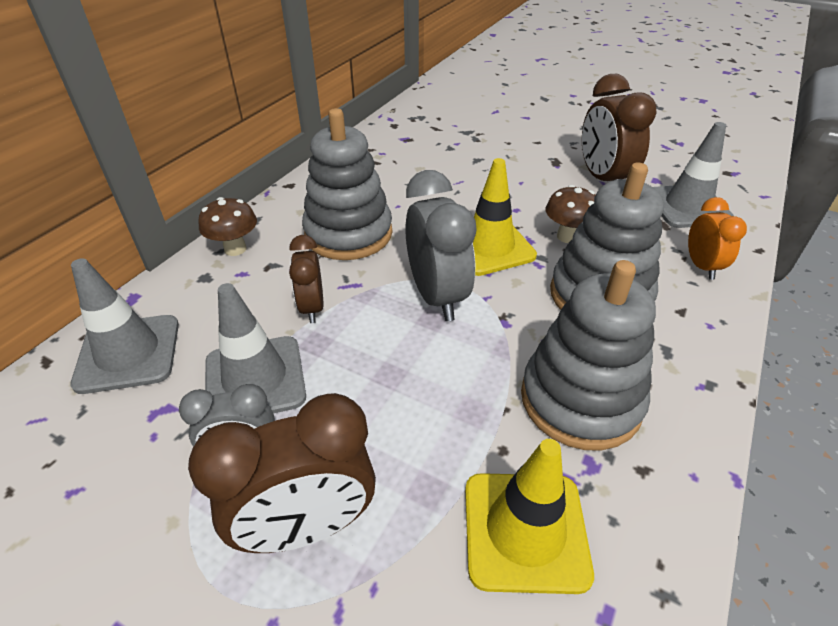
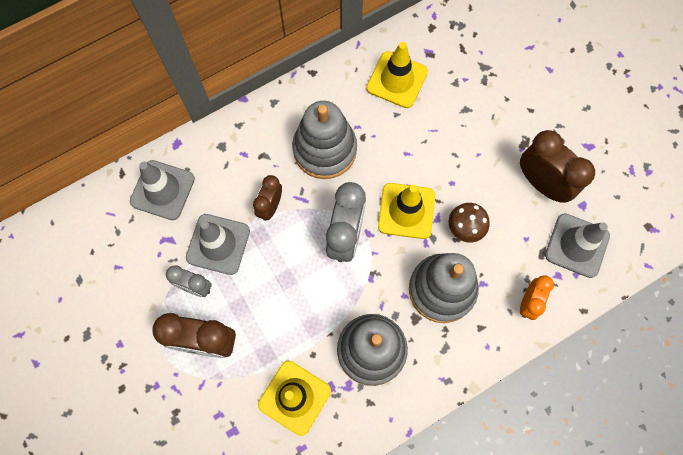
camera: 30 degrees right, 30 degrees up
brown mushroom [198,197,257,256] -> none
brown clock [582,74,657,181] -> brown clock turned 120 degrees clockwise [520,130,595,203]
none -> yellow traffic cone [366,42,428,108]

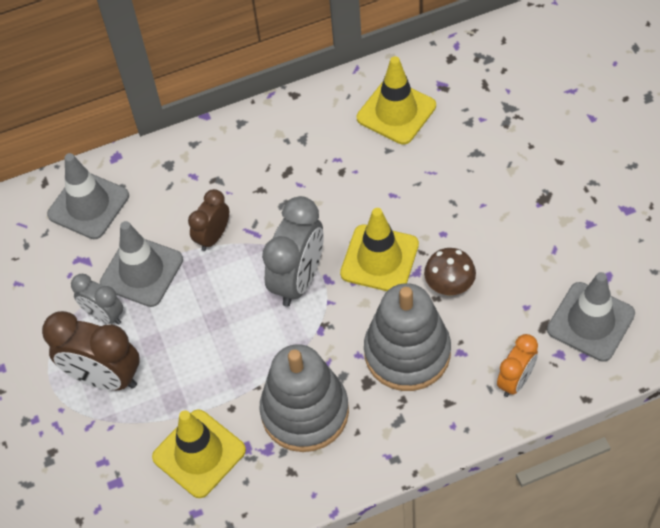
camera: 15 degrees right, 15 degrees down
grey stacking toy [292,101,357,179] -> none
brown clock [520,130,595,203] -> none

